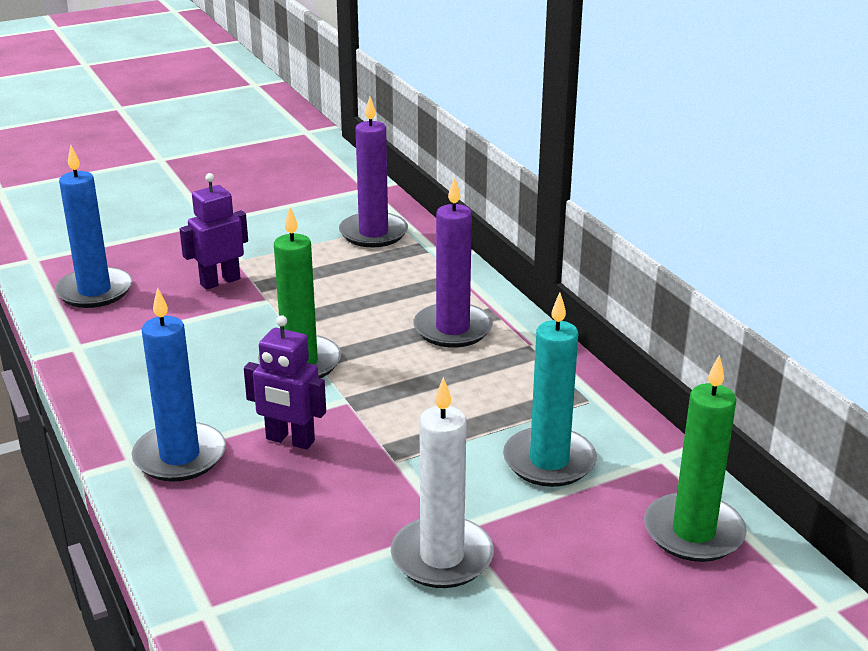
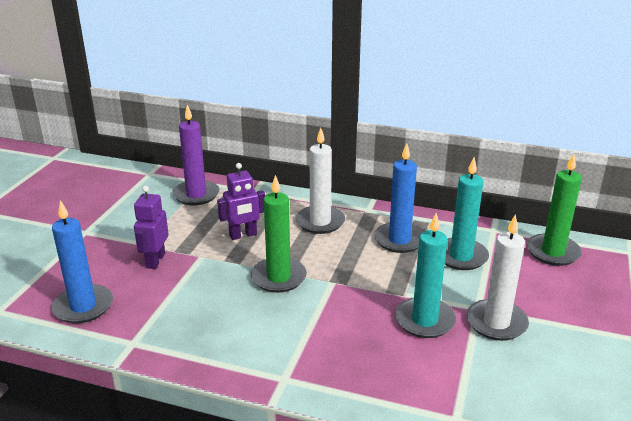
camera: 45 degrees left, 0 degrees up
blue candle [132,287,226,482] -> blue candle moved to [374,143,424,253]
purple robot [244,315,326,450] -> purple robot moved to [217,163,265,240]
purple candle [414,177,493,347] -> white candle [296,128,345,234]
none -> turquoise candle [395,213,456,338]

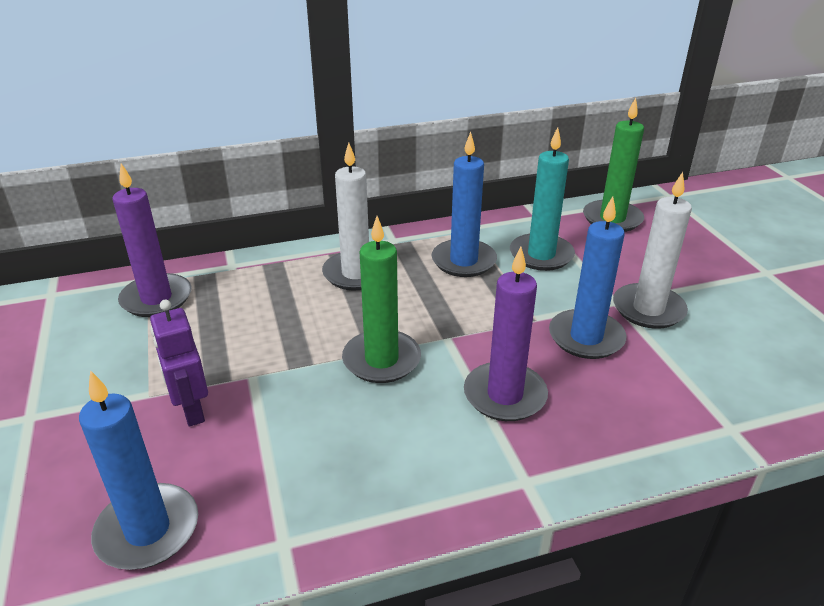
camera: 35 degrees left, 5 degrees up
purple robot [217,163,265,240] -> none
turquoise candle [395,213,456,338] -> blue candle [549,196,626,359]
none -> purple candle [464,247,548,421]

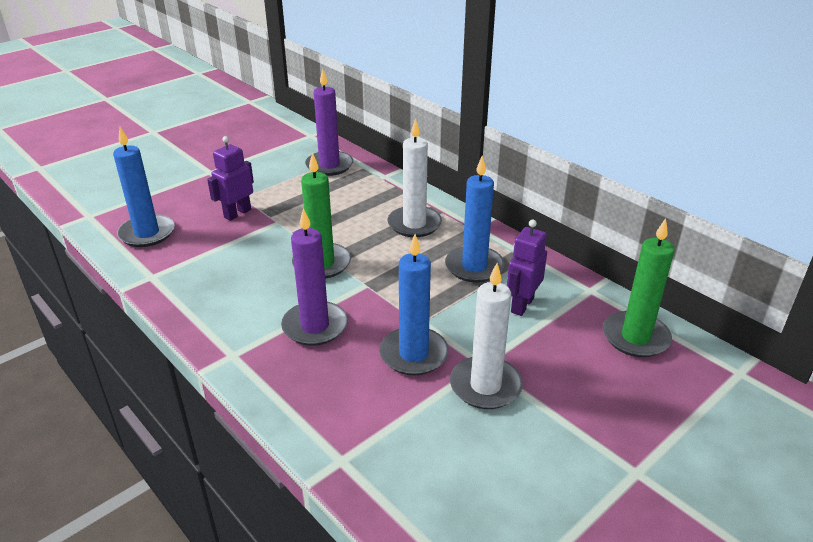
camera: 65 degrees right, 0 degrees up
turquoise candle [510,127,575,271] -> purple robot [507,219,547,316]

